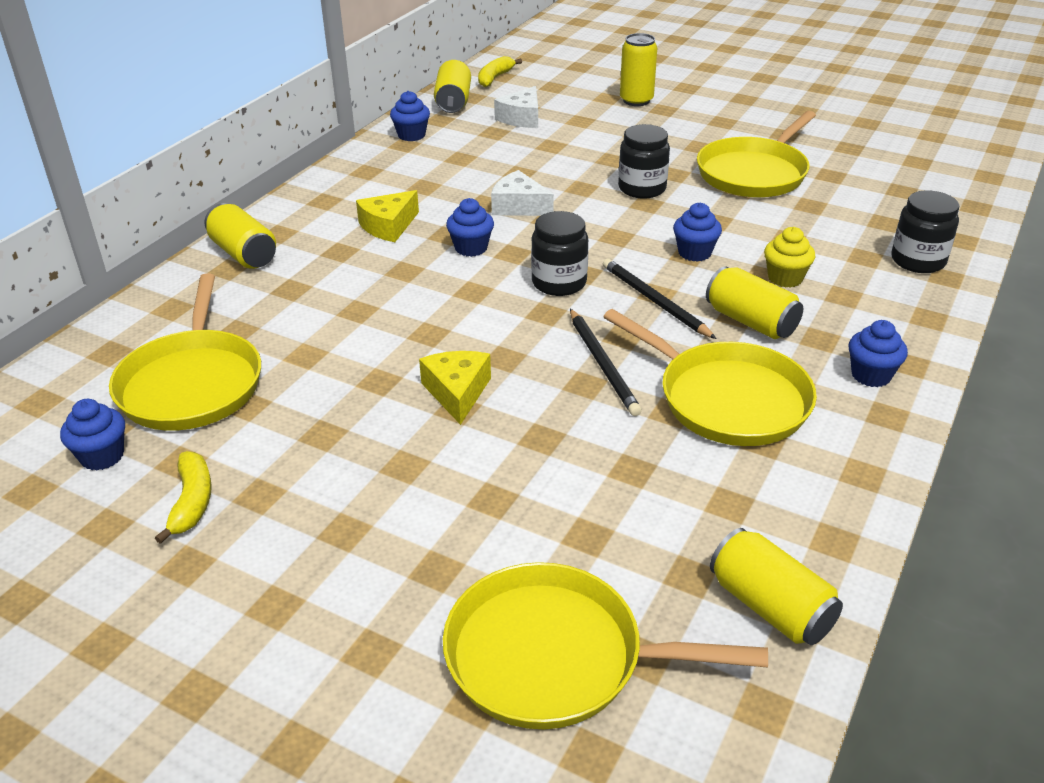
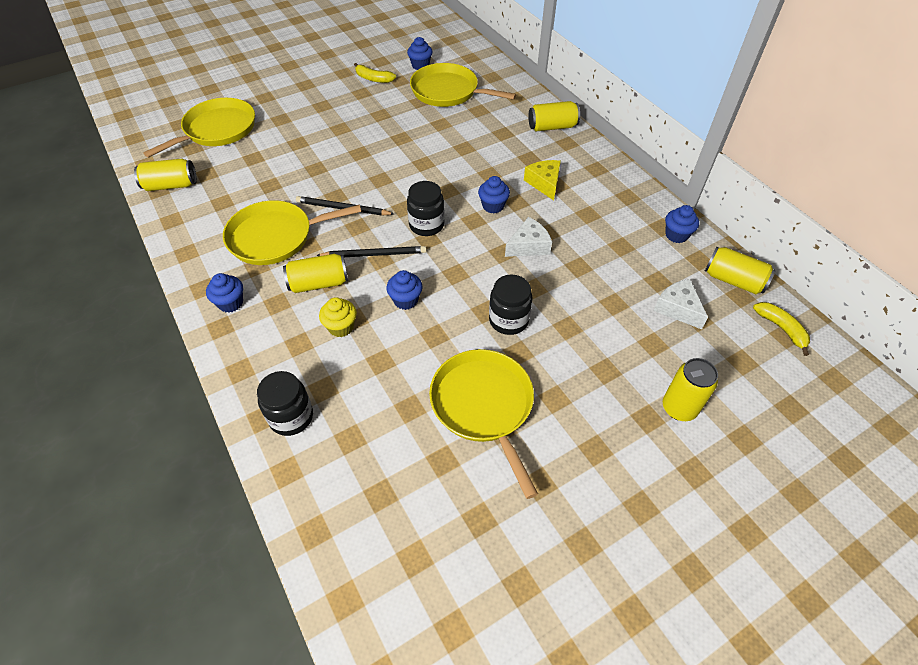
camera: 120 degrees right, 15 degrees up
yellow cheese [419,351,491,425] -> none

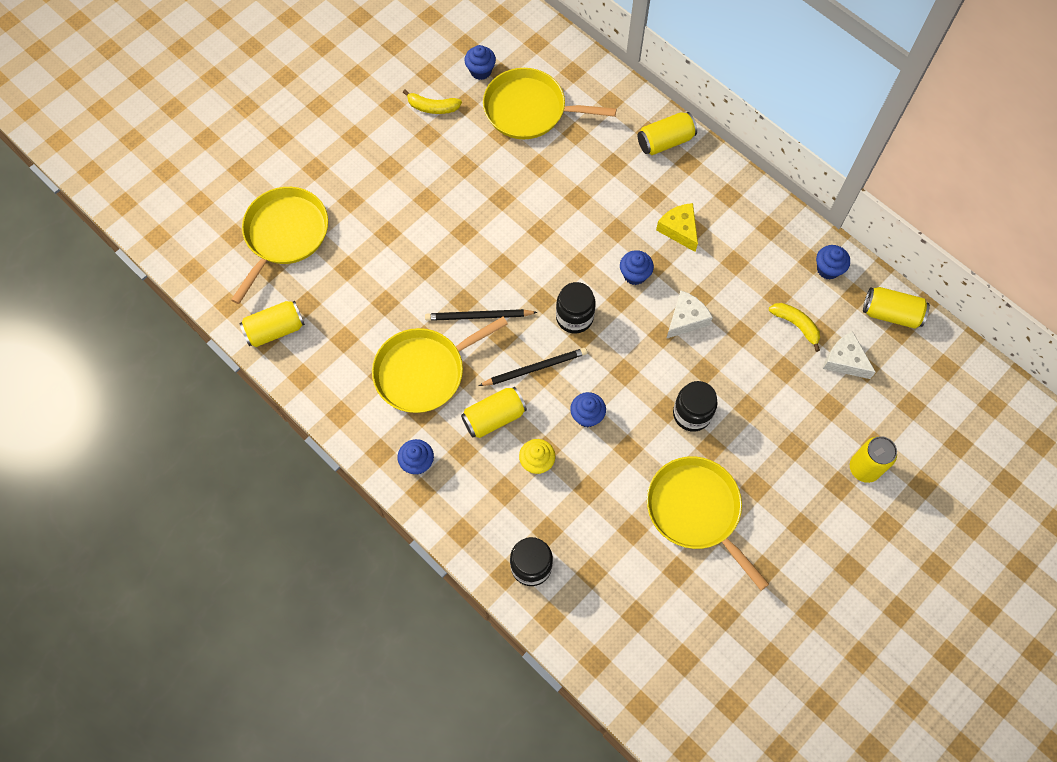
camera: 15 degrees left, 15 degrees up
yellow banana [753,302,810,356] -> yellow banana moved to [769,303,820,352]

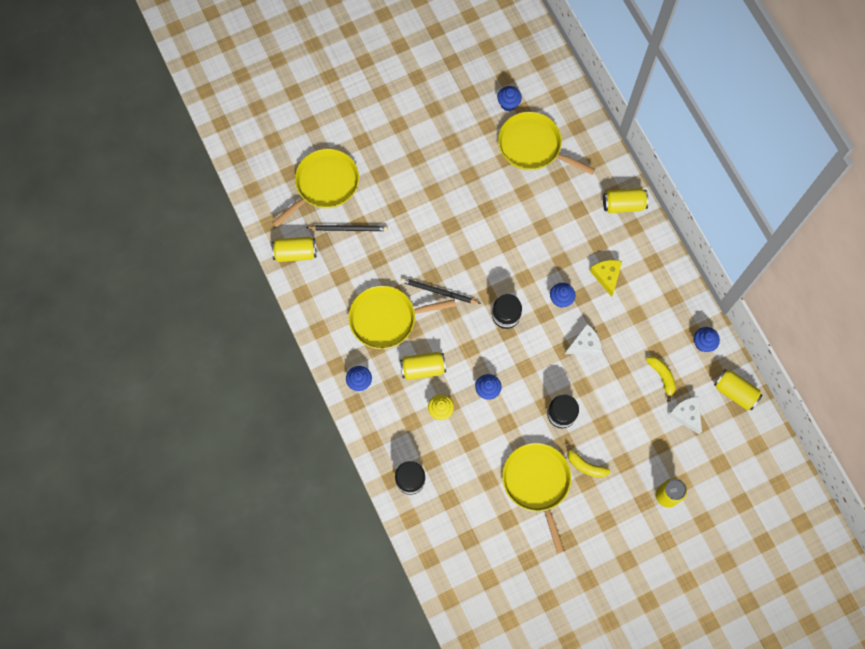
camera: 20 degrees right, 5 degrees up
yellow banana [403,90,462,114] -> yellow banana moved to [566,445,610,478]
black pencil [479,348,587,386] -> black pencil moved to [306,225,388,231]

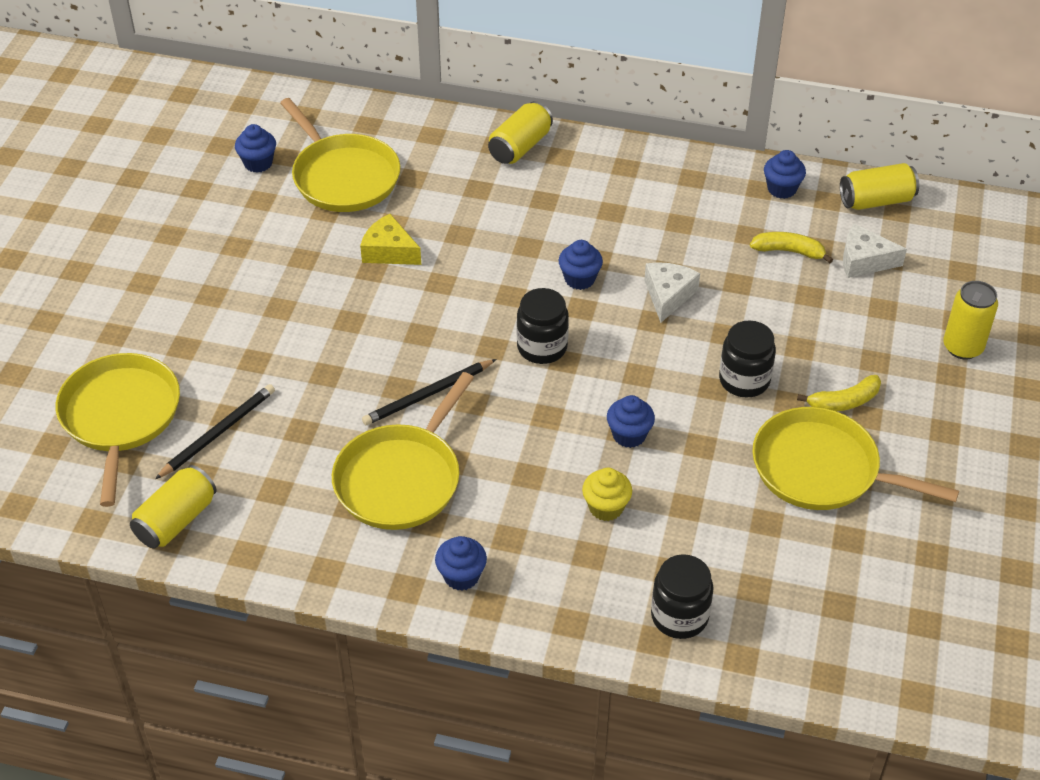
camera: 50 degrees left, 25 degrees down
yellow can [400,352,446,380] -> none
yellow pan [498,112,595,175] -> yellow pan turned 105 degrees counterclockwise [280,98,400,212]
yellow cheese [590,260,622,297] -> yellow cheese moved to [360,214,421,265]

